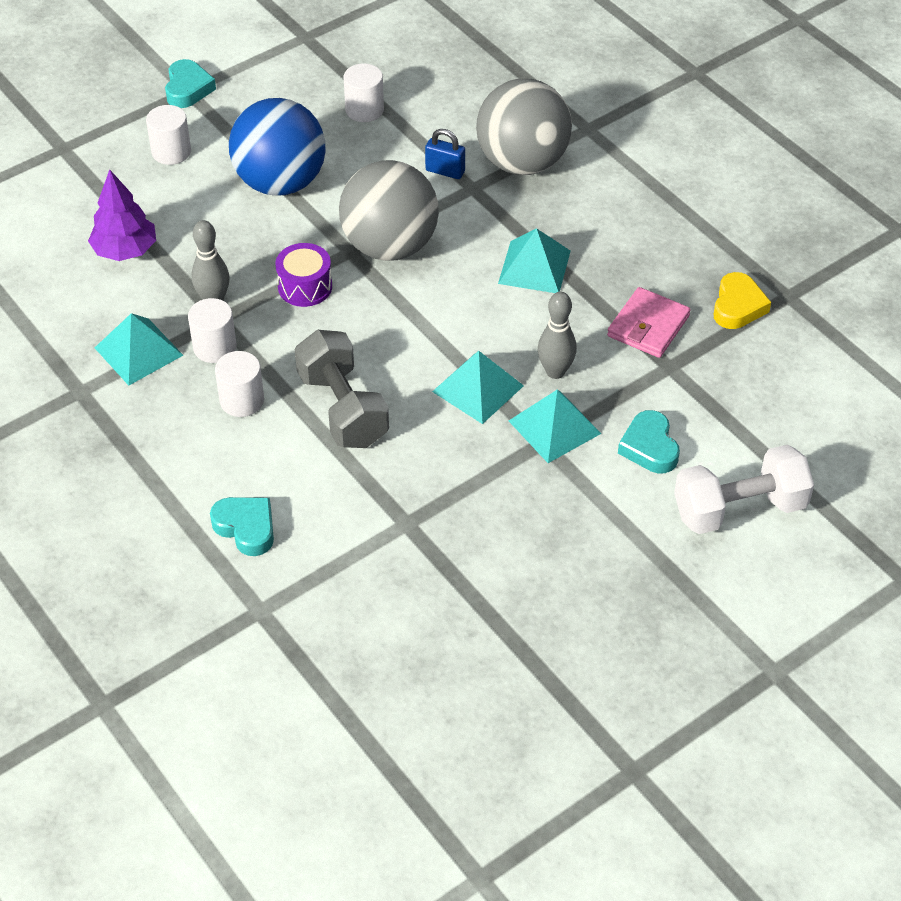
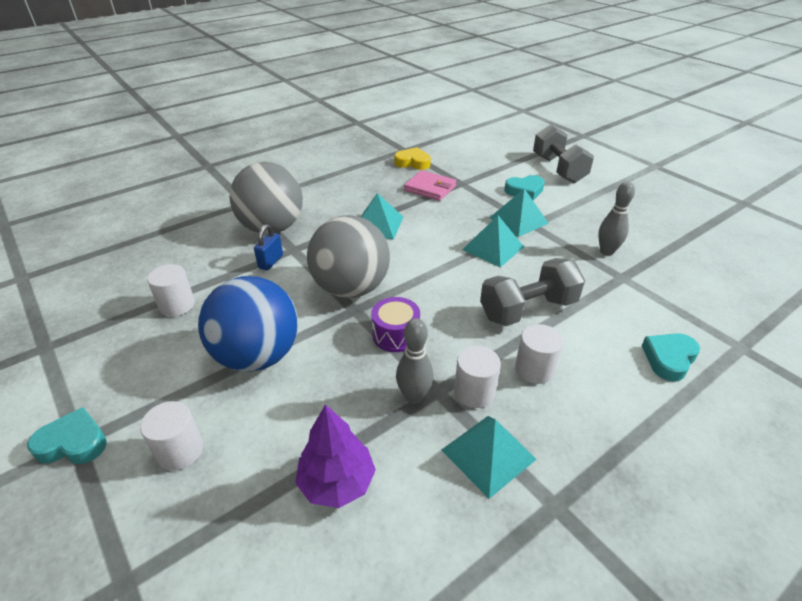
camera: 90 degrees left, 10 degrees down
grey bowling pin [538,292,577,379] -> grey bowling pin moved to [598,182,635,256]
white dumbbell [674,444,814,534] -> grey dumbbell [533,125,594,183]

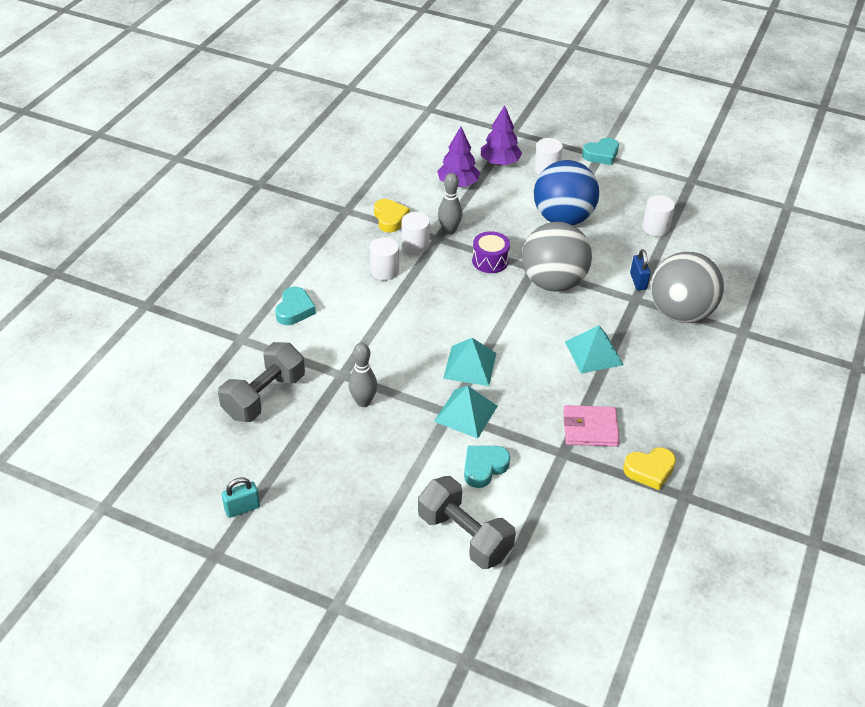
camera: 150 degrees right, 5 degrees up
turquoise pyramid [441,416,537,499] -> yellow heart [374,199,410,233]
grey dumbbell [480,258,585,326] -> grey dumbbell moved to [218,342,305,422]
none -> turquoise padlock [221,477,260,518]
none -> purple tree [481,105,522,165]

